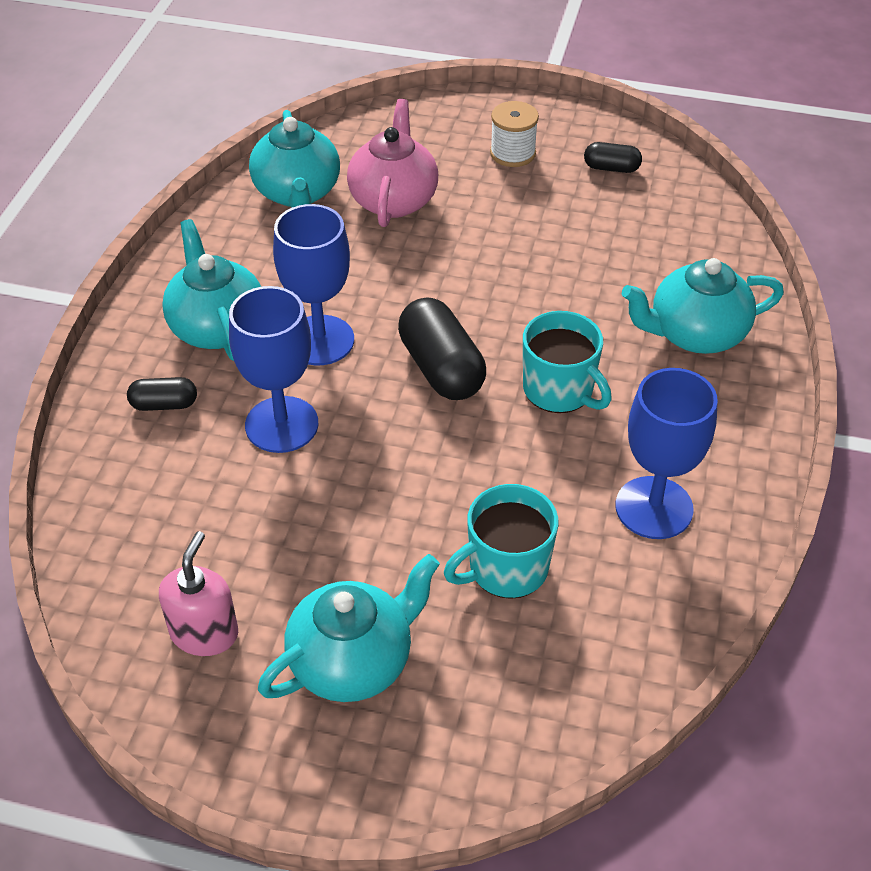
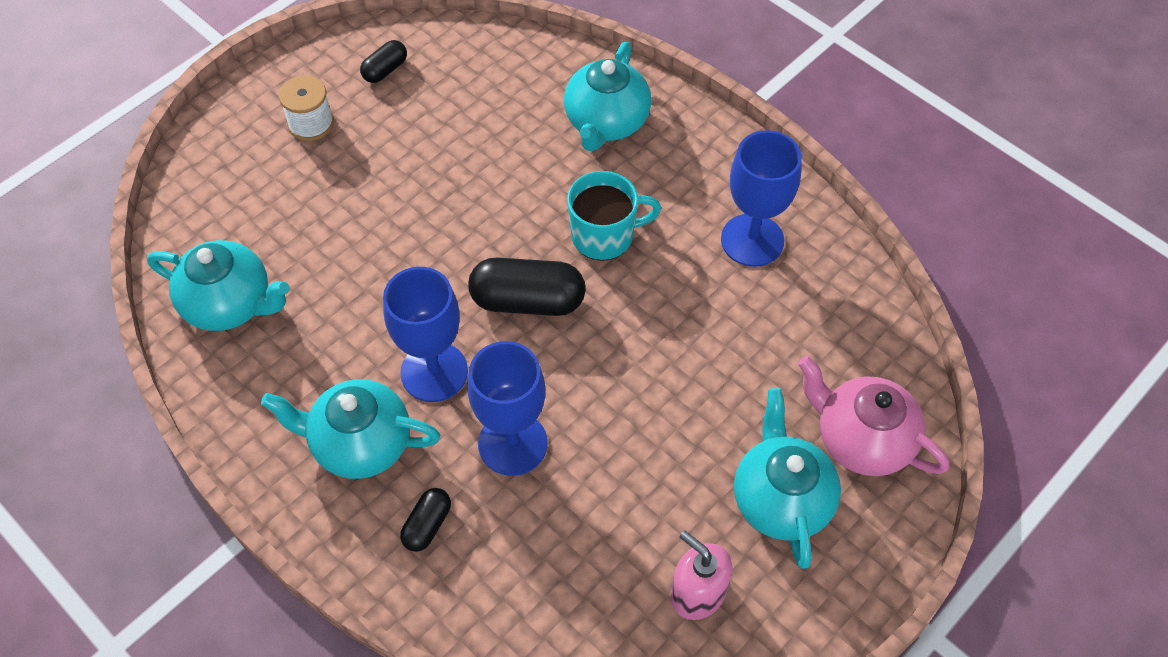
camera: 60 degrees left, 10 degrees up
pink teapot [347,99,438,227] -> pink teapot moved to [798,356,949,476]
turquoise mug [444,484,559,599] -> none

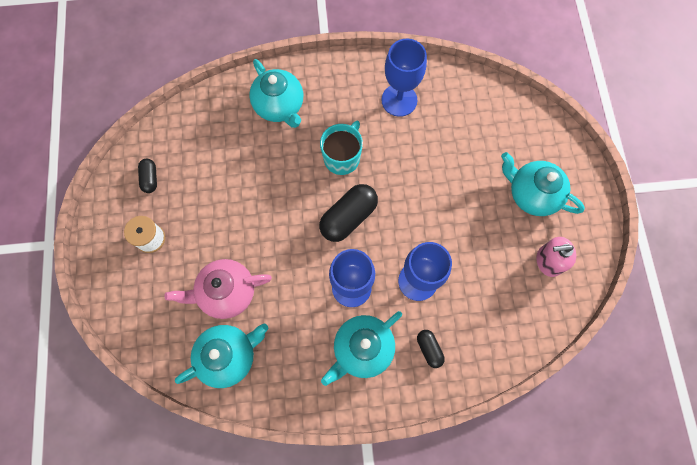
camera: 50 degrees left, 15 degrees up
pink teapot [798,356,949,476] -> pink teapot moved to [164,259,272,319]

